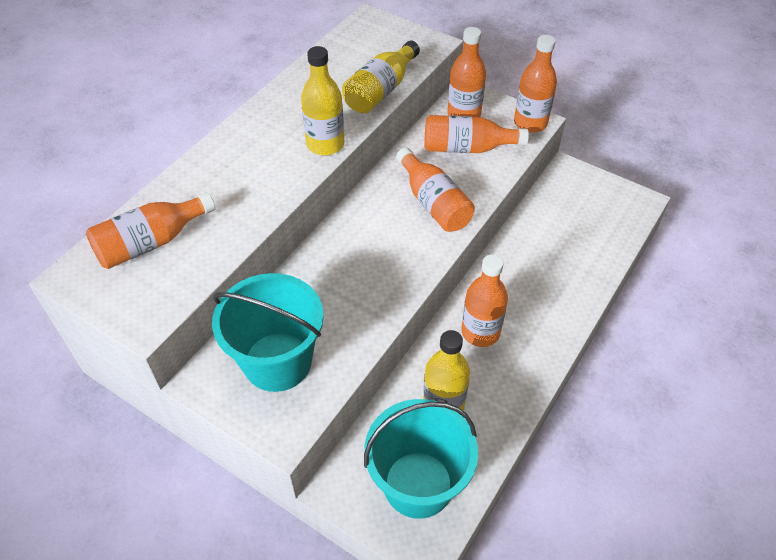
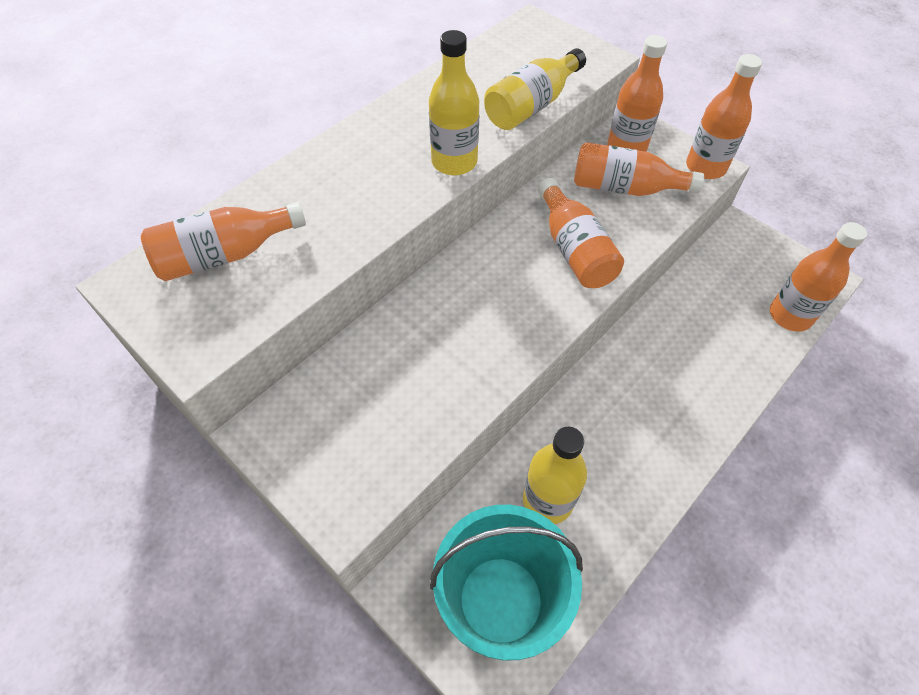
camera: 10 degrees right, 5 degrees up
turquoise bucket [212,273,324,392] -> none
orange bottle [461,254,508,347] -> orange bottle moved to [770,222,867,332]

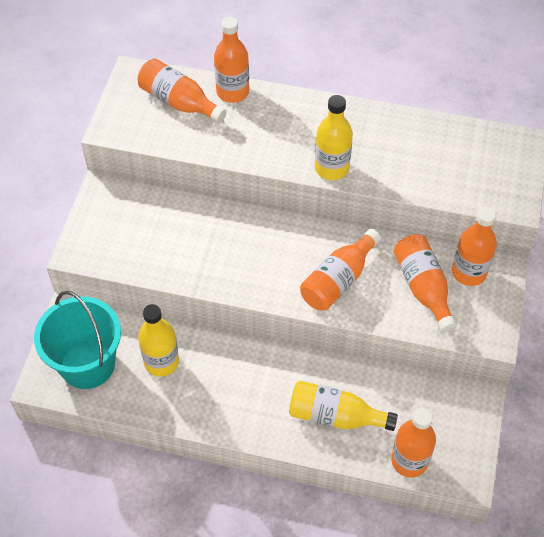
camera: 60 degrees right, 0 degrees up
yellow bottle [484,48,586,130] -> yellow bottle moved to [289,381,398,431]
orange bottle [686,54,762,179] -> orange bottle moved to [214,17,249,103]

